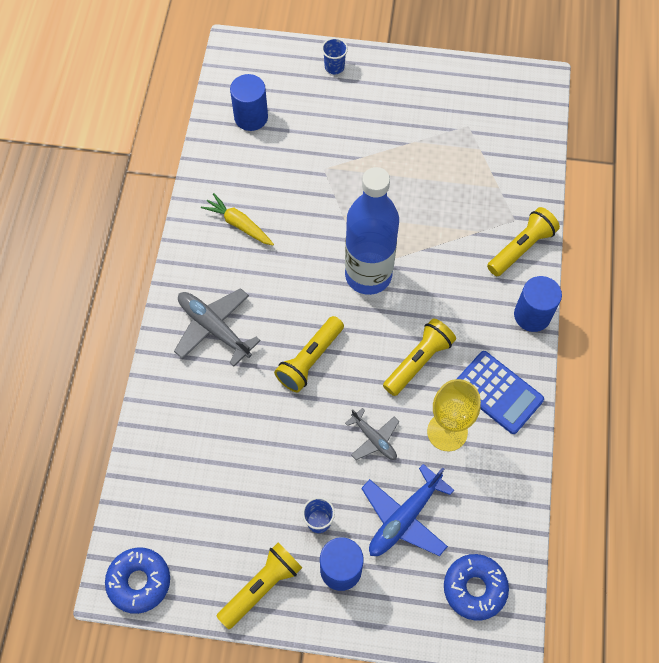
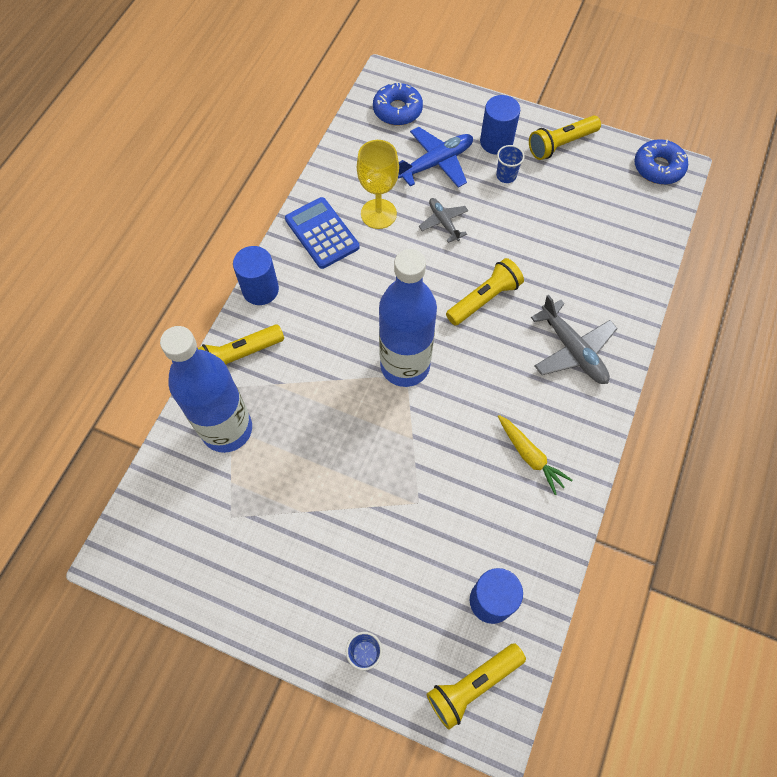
camera: 165 degrees left, 0 degrees up
yellow flashlight [383,318,456,396] -> yellow flashlight moved to [427,643,526,730]
none -> blue bottle [160,326,252,453]

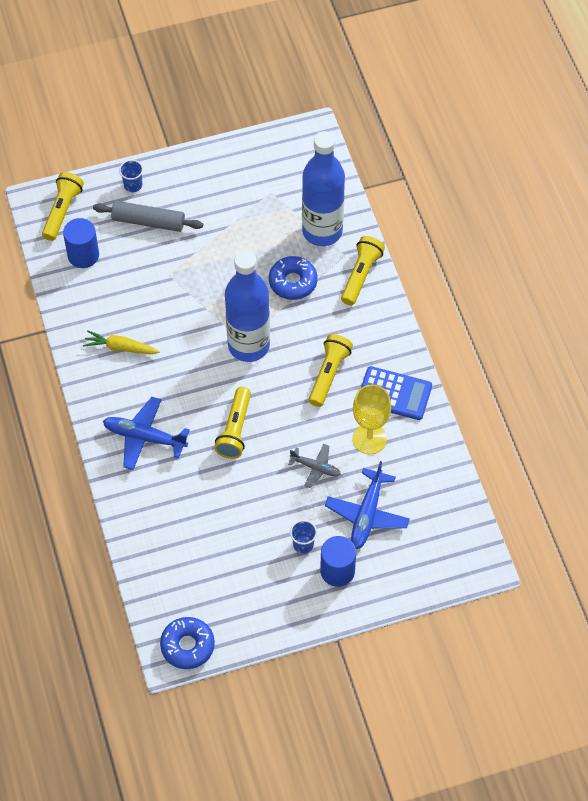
camera: 140 degrees right, 5 degrees down
blue cylinder [233,246,279,305] -> none
blue donut [373,82,423,125] -> blue donut moved to [269,256,318,300]
yellow flashlight [529,116,601,160] -> yellow flashlight moved to [309,334,353,407]
grey plane [531,295,618,384] -> blue plane [103,397,190,470]
none -> grey rolling pin [93,201,203,232]

